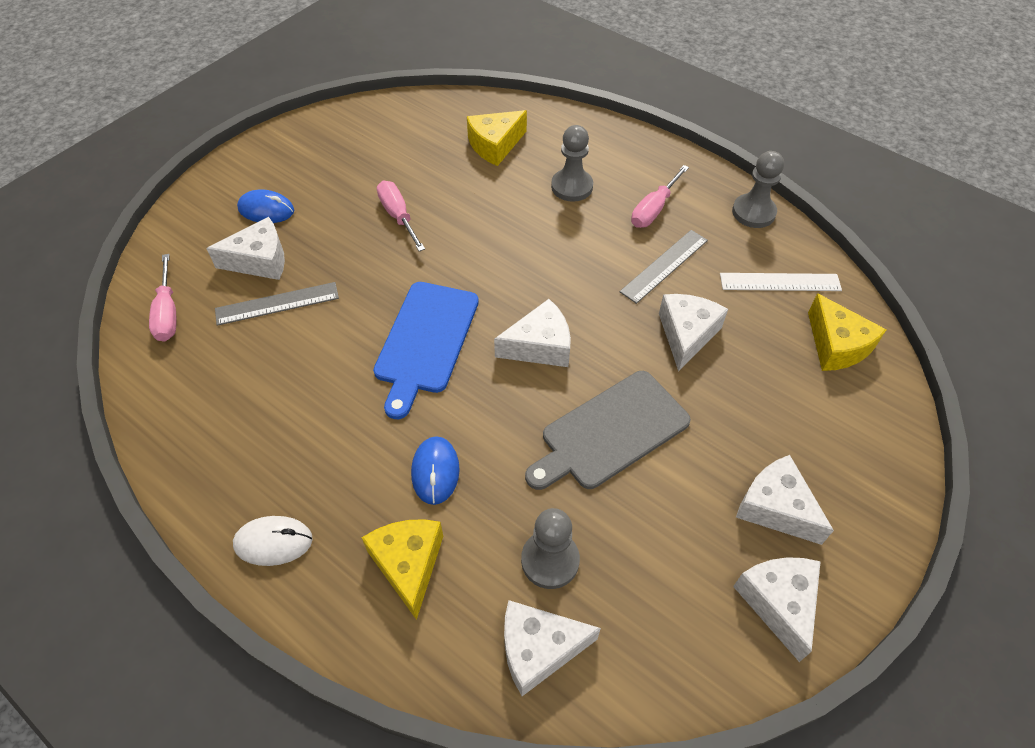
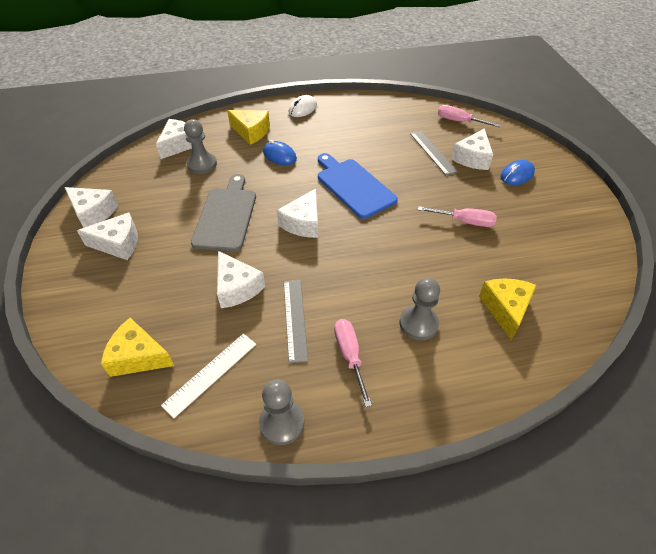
camera: 130 degrees right, 5 degrees down
grey ruler [215,282,339,326] -> grey ruler turned 45 degrees counterclockwise [410,131,458,175]

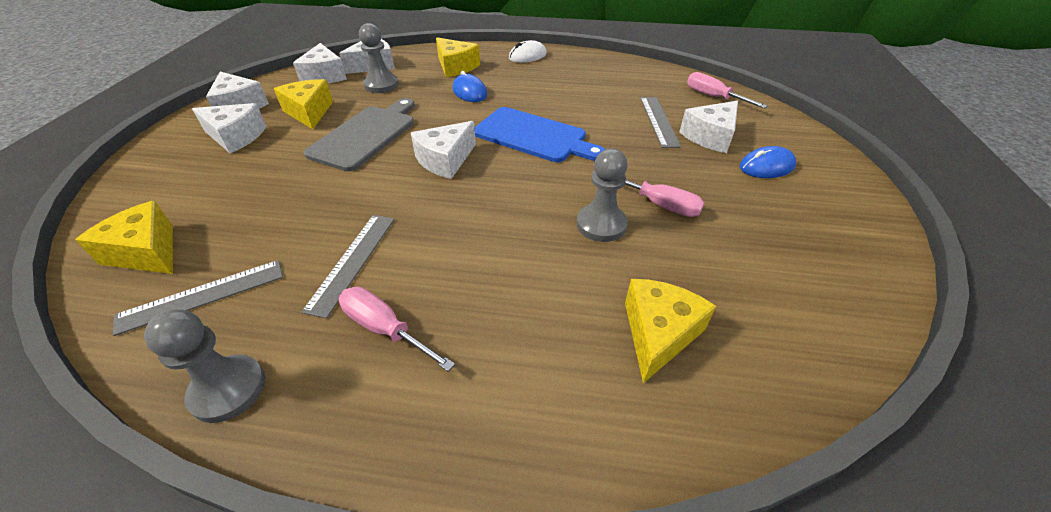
camera: 20 degrees right, 5 degrees down
white ruler [161,334,256,418] -> grey ruler [113,260,283,336]
white cheese [217,251,265,308] -> white cheese moved to [293,43,347,83]
blue cutting board [318,153,398,219] -> blue cutting board turned 135 degrees clockwise [474,107,605,162]
pink screwdriver [334,319,372,407] -> pink screwdriver turned 60 degrees counterclockwise [339,287,455,372]
grey pawn [399,278,440,340] -> grey pawn moved to [576,149,628,242]
none -> yellow cheese [274,79,333,129]

